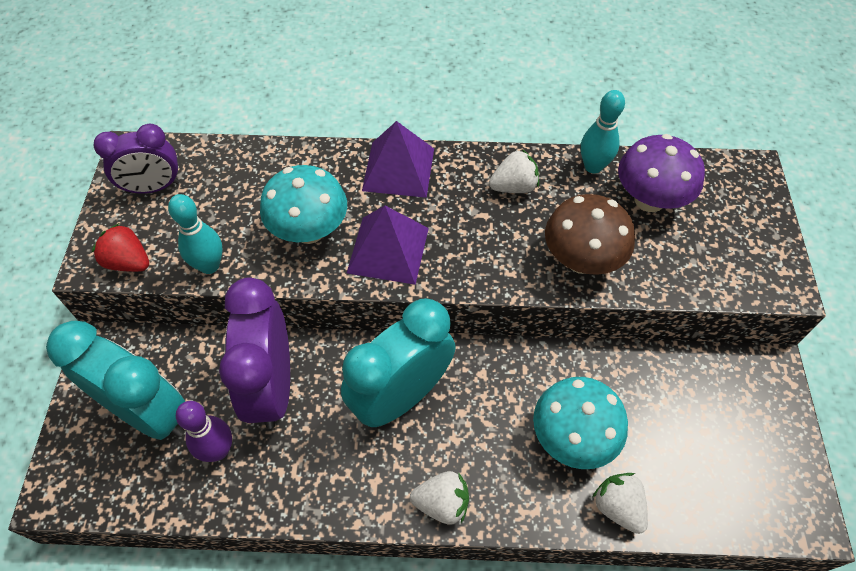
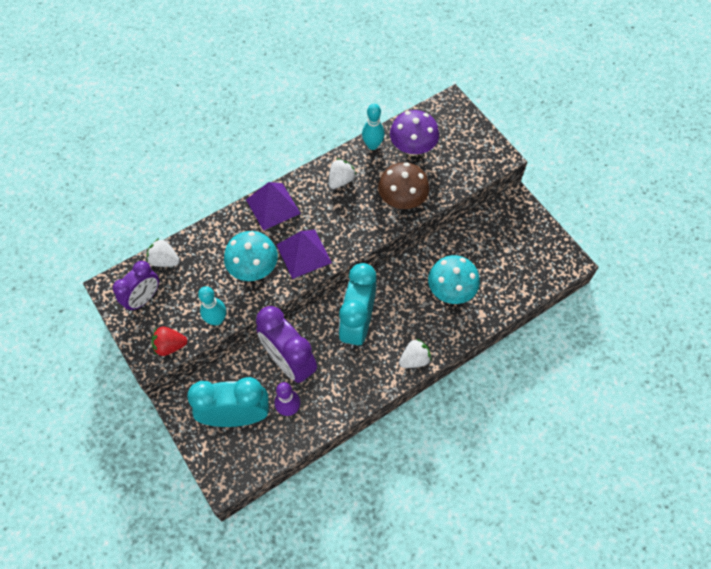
camera: 35 degrees left, 5 degrees up
white strawberry [592,473,648,534] -> white strawberry moved to [147,238,180,267]

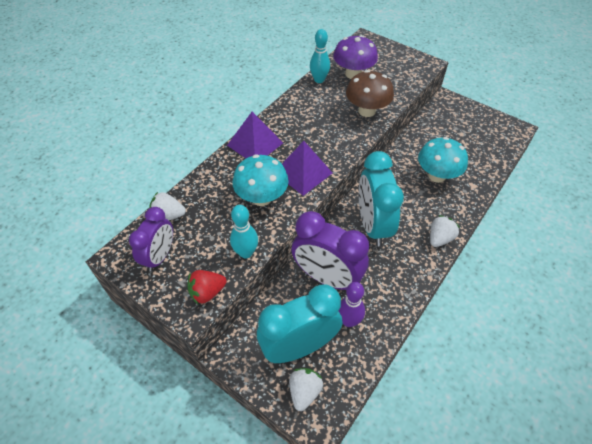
camera: 20 degrees left, 10 degrees down
white strawberry [329,159,356,189] -> white strawberry moved to [289,368,323,411]

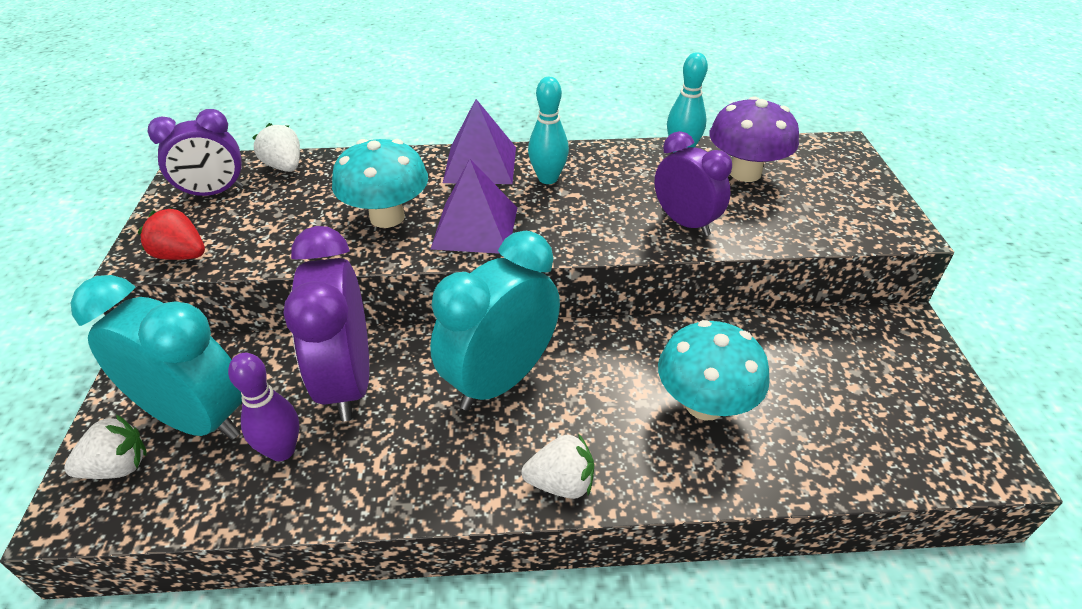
camera: 50 degrees right, 10 degrees down
turquoise bowling pin [230,205,258,259] -> turquoise bowling pin moved to [528,77,569,184]
brown mushroom [346,70,394,117] -> purple clock [655,131,732,236]

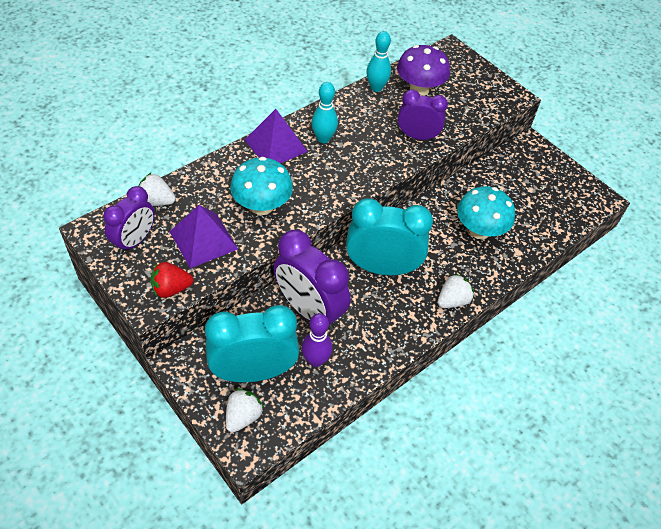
camera: 40 degrees left, 10 degrees up
turquoise clock [430,231,560,410] -> turquoise clock turned 90 degrees clockwise [346,198,433,275]
purple pyramid [431,159,517,254] -> purple pyramid moved to [170,205,238,269]

